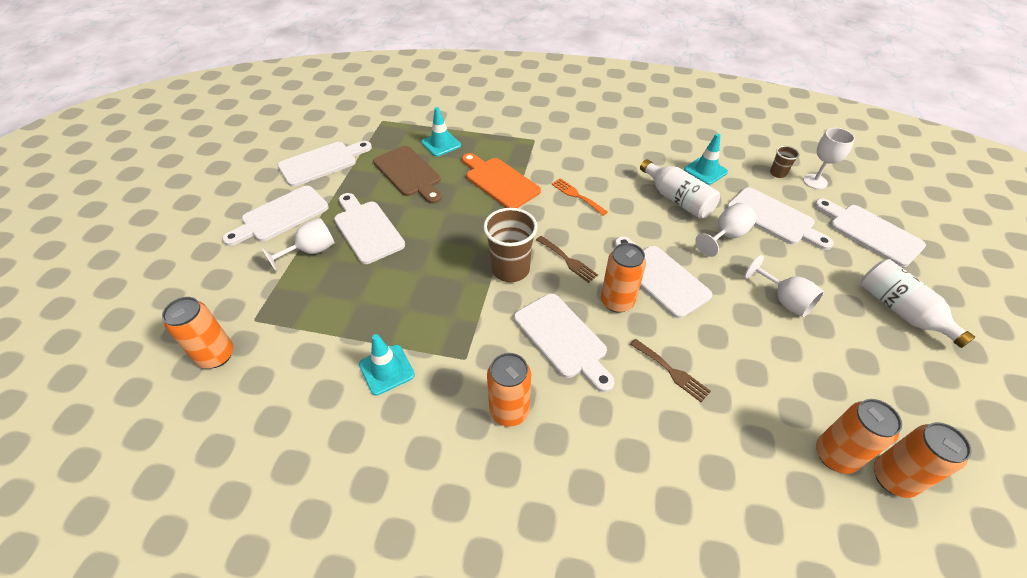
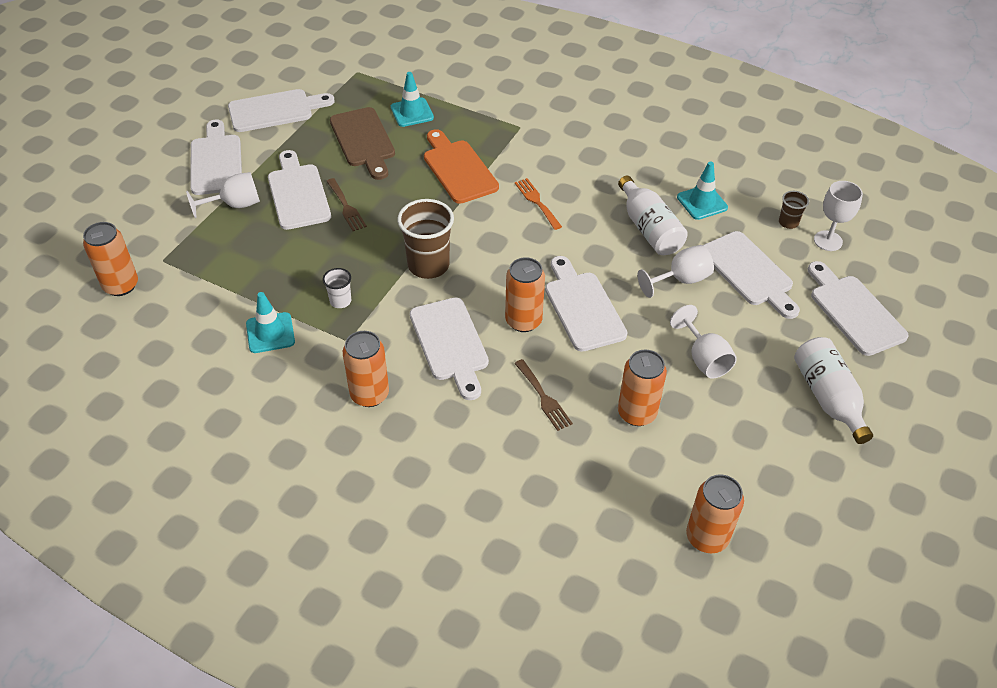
camera: 15 degrees right, 0 degrees up
white cutting board [222,186,329,246] -> white cutting board turned 105 degrees clockwise [190,120,242,195]
brown fork [536,236,598,283] -> brown fork moved to [326,178,367,231]
orange can [816,399,902,474] -> orange can moved to [618,350,667,426]
none -> white cup [323,268,351,308]

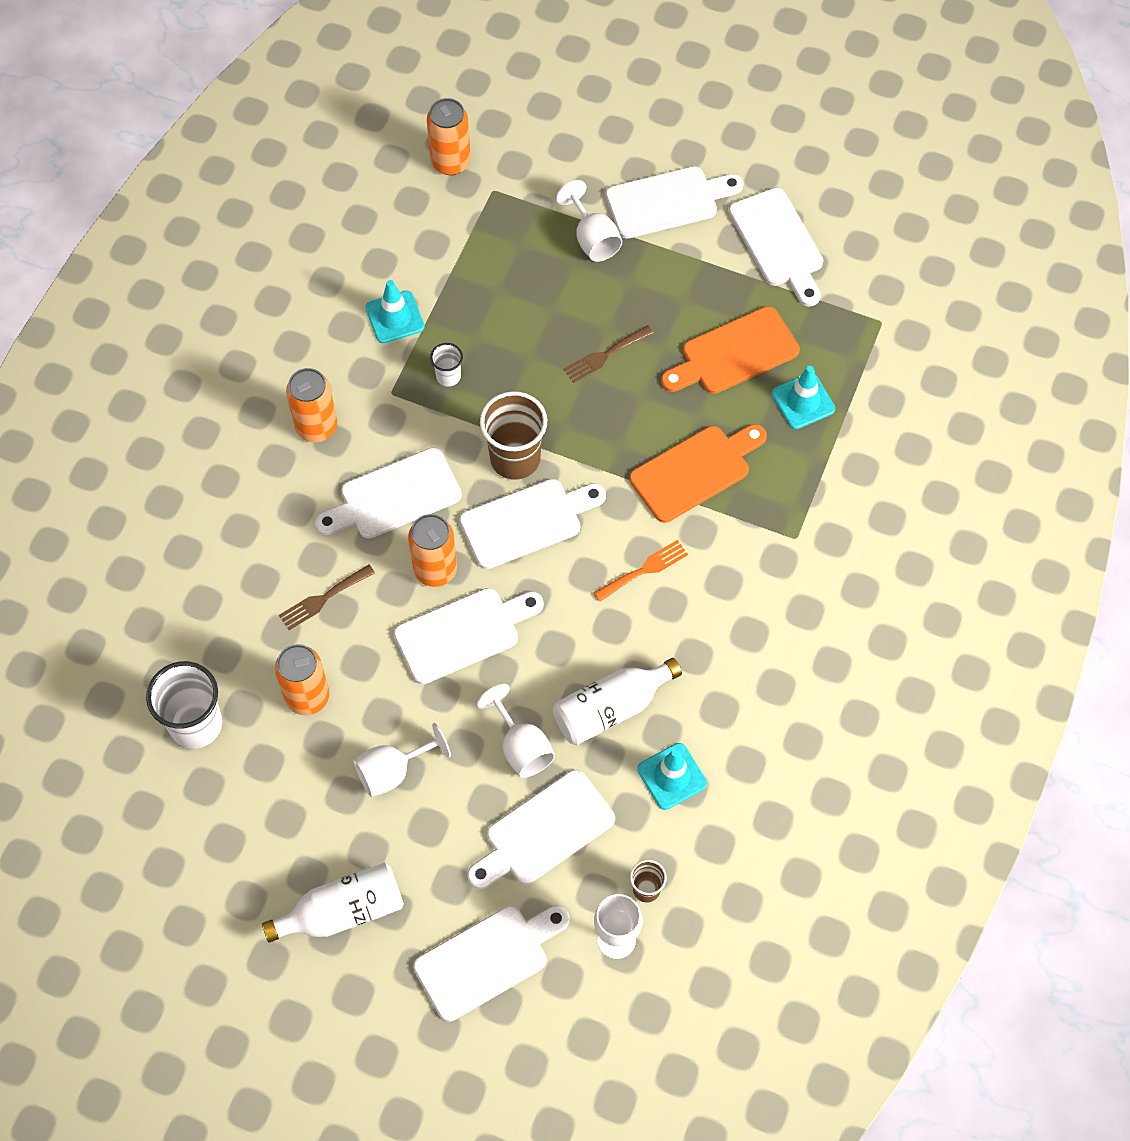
camera: 85 degrees right, 15 degrees up
white cutting board [268,150,331,230] -> white cutting board moved to [459,479,606,569]
brown cutting board [330,107,395,180] -> orange cutting board [661,306,800,394]
orange can [686,474,744,553] -> none
none -> white cup [146,661,222,749]

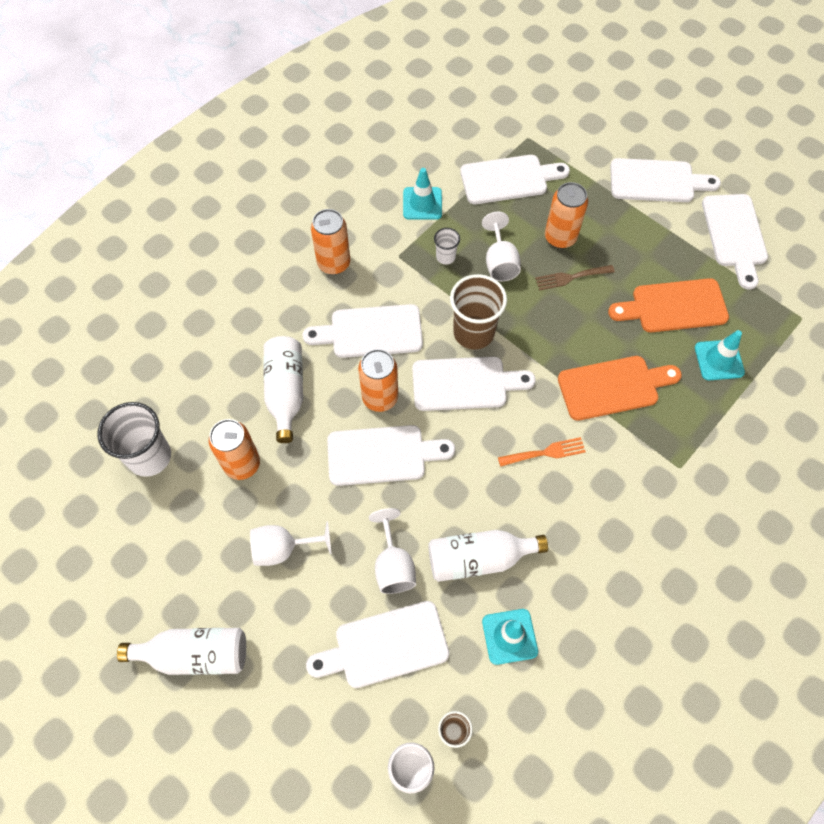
camera: 20 degrees right, 0 degrees up
brown fork [279,564,375,630] -> white bottle [263,336,303,443]
white cutting board [413,905,570,1022] -> white cutting board moved to [460,155,570,204]
orange can [427,98,471,175] -> orange can moved to [545,182,588,249]
white goblet [556,180,622,262] -> white goblet moved to [482,212,521,281]

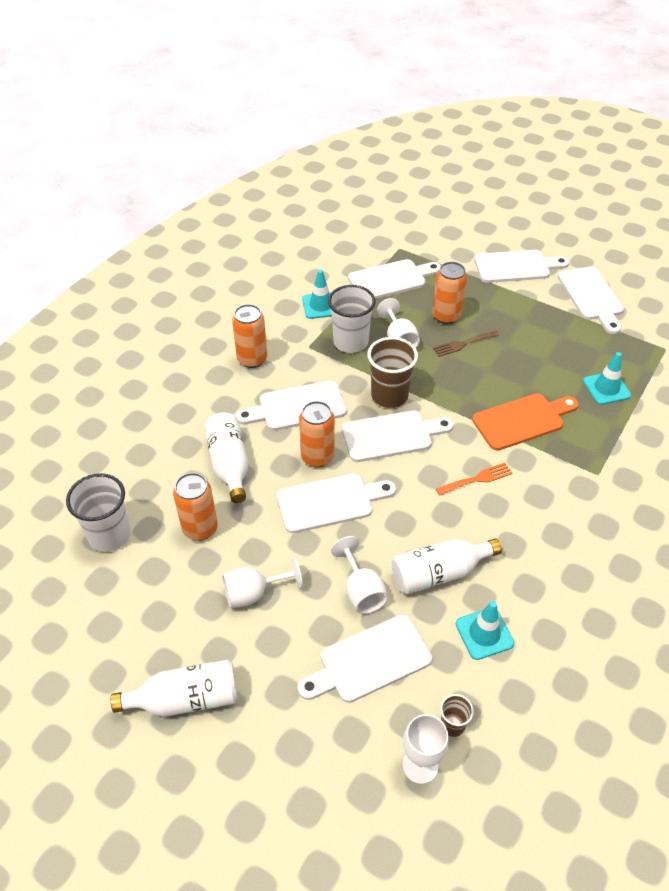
camera: 10 degrees left, 15 degrees down
white cup [434,228,460,264] -> white cup [328,285,376,353], size x1.99
orange cutting board [608,278,729,332] -> none

